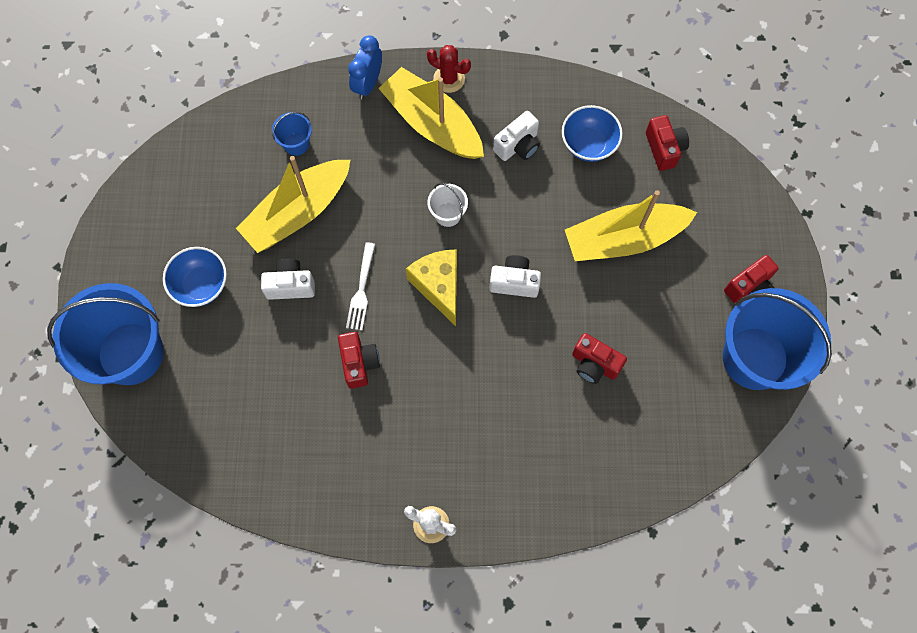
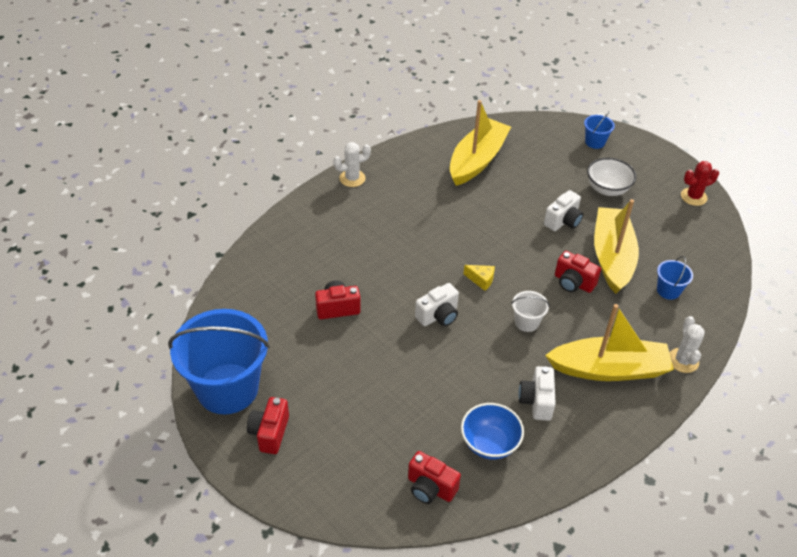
camera: 135 degrees right, 25 degrees down
blue bucket [47,283,164,385] -> blue bucket [584,111,615,149], size x0.42
blue bowl [163,247,227,307] -> white bowl [587,158,636,196]
red camera [338,332,380,389] -> red camera moved to [555,251,601,293]
white fork [346,242,375,330] -> none
blue clock [348,35,382,99] -> white cactus [669,316,705,373]
yellow cheese [406,249,457,326] -> yellow cheese [464,265,495,291], size x0.51
red cactus [427,45,471,93] -> red cactus moved to [681,161,719,206]
yellow boat [565,190,697,261] -> yellow boat moved to [450,100,511,186]

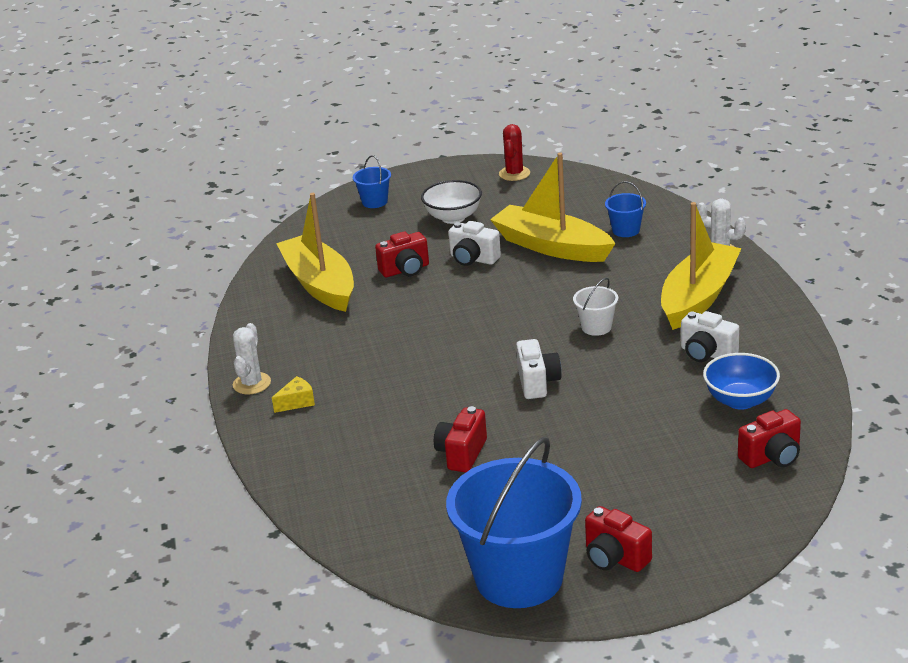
camera: 55 degrees left, 15 degrees down
yellow cheese [464,265,495,291] -> yellow cheese moved to [272,376,315,413]
white camera [544,190,583,231] -> white camera turned 135 degrees clockwise [448,221,501,266]
red camera [555,251,601,293] -> red camera moved to [375,231,429,277]

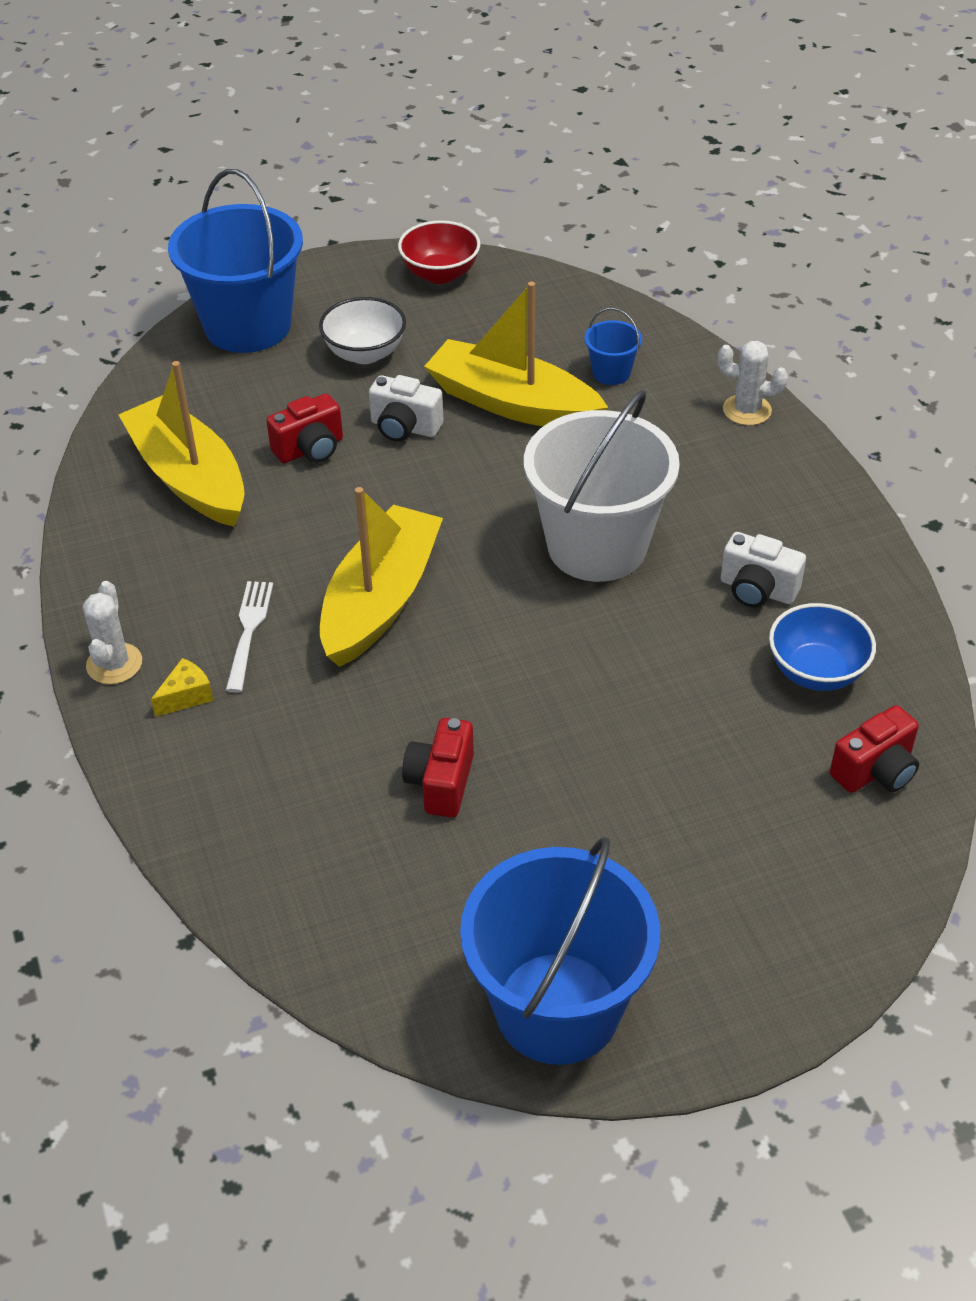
camera: 10 degrees left, 15 degrees up
blue bucket [353,155,391,208] -> blue bucket [168,169,303,353], size x2.36
red cactus [499,124,530,181] -> red bowl [398,220,480,284]
white camera [516,339,562,399] -> none
white bucket [573,277,618,336] -> white bucket [524,390,680,582], size x2.36
red camera [585,506,652,572] -> none
yellow boat [661,202,742,330] -> yellow boat moved to [320,487,443,667]
none -> white fork [226,581,273,692]

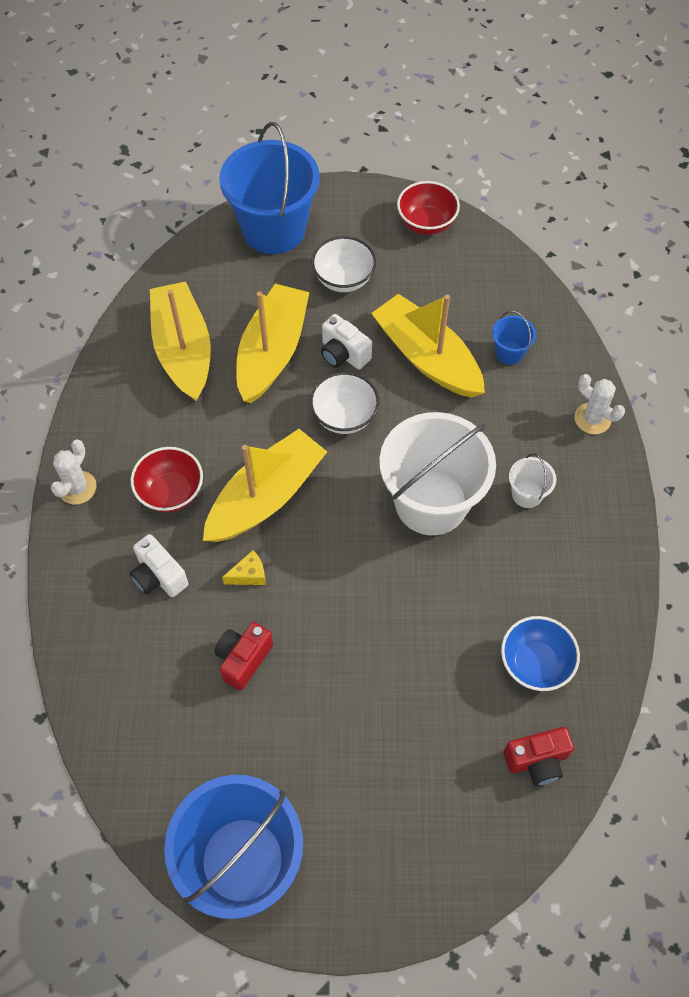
camera: 20 degrees right, 15 degrees up
yellow cheese [151,658,213,717] -> yellow cheese moved to [222,550,266,585]
white fork [226,581,273,692] -> red bowl [131,447,203,512]
red camera [266,393,343,463] -> yellow boat [236,284,310,403]
white camera [721,532,806,607] -> white camera moved to [130,534,189,597]
none -> white bowl [310,372,379,434]
none -> white bucket [509,453,556,508]

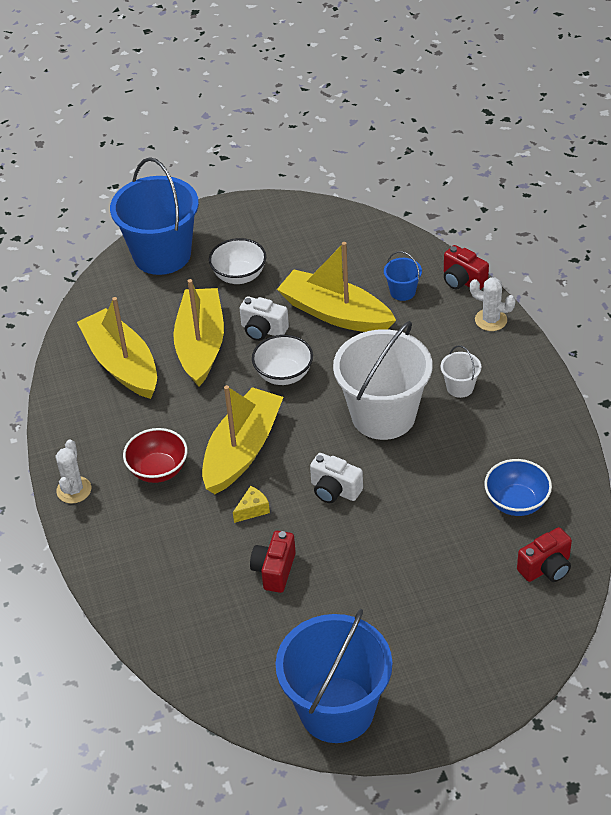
camera: 15 degrees left, 15 degrees down
white camera [130,534,189,597] -> white camera moved to [310,453,363,503]
red bowl [397,181,460,235] -> none
none -> red camera [444,245,489,290]

